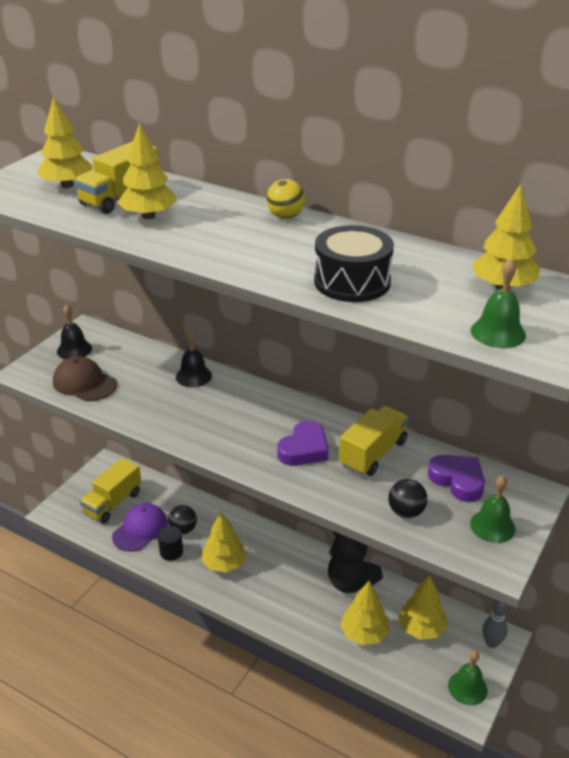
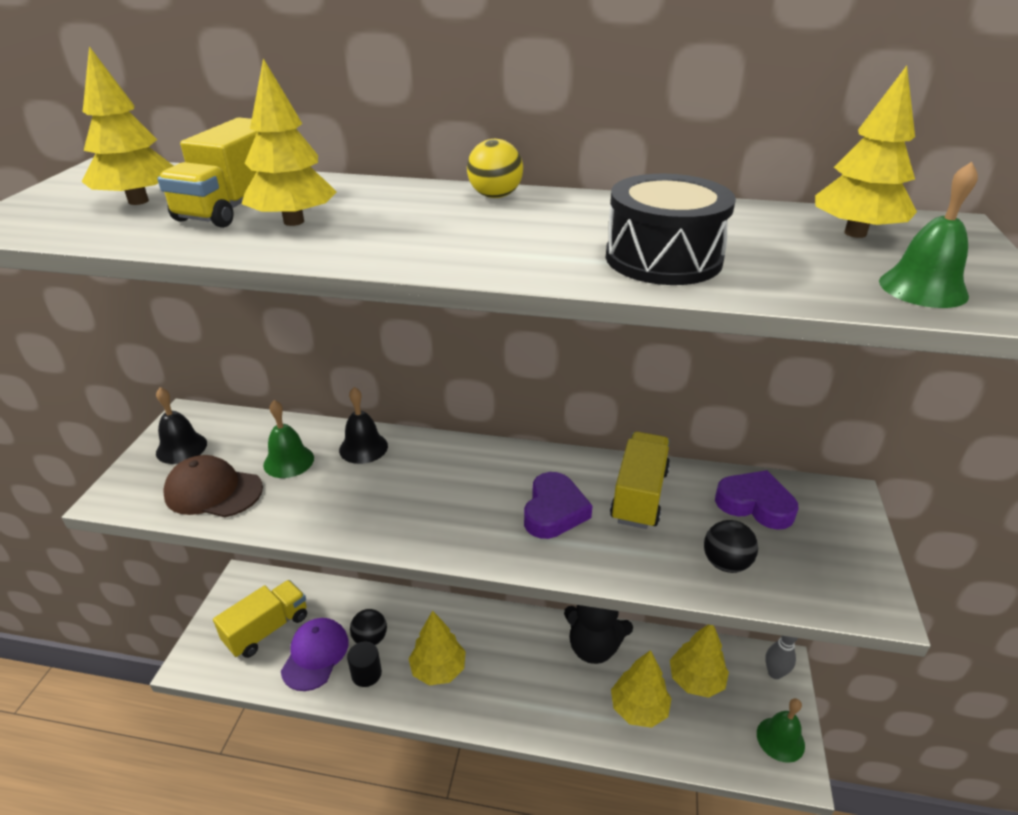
camera: 20 degrees left, 0 degrees up
yellow truck [80,458,142,523] -> yellow truck turned 150 degrees counterclockwise [213,580,307,658]
green bell [470,476,515,543] -> green bell moved to [263,400,314,478]

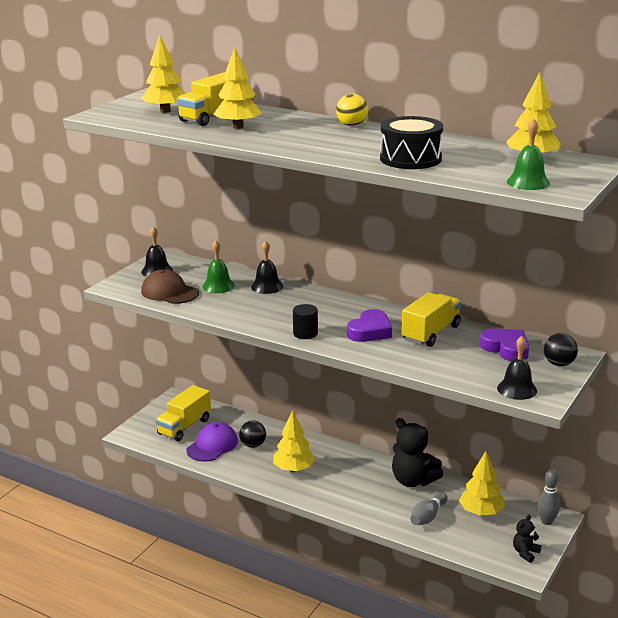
camera: 20 degrees right, 10 degrees down
yellow truck [213,580,307,658] -> yellow truck turned 150 degrees clockwise [155,385,211,441]
black cylinder [347,642,382,687] -> black cylinder moved to [293,304,318,339]
yellow tree [611,650,672,728] -> grey bowling pin [410,492,447,525]
black ball [704,520,758,573] -> black ball moved to [544,333,578,366]
green bell [757,698,805,763] -> black teddy bear [513,515,541,563]
none -> black bell [497,336,537,400]

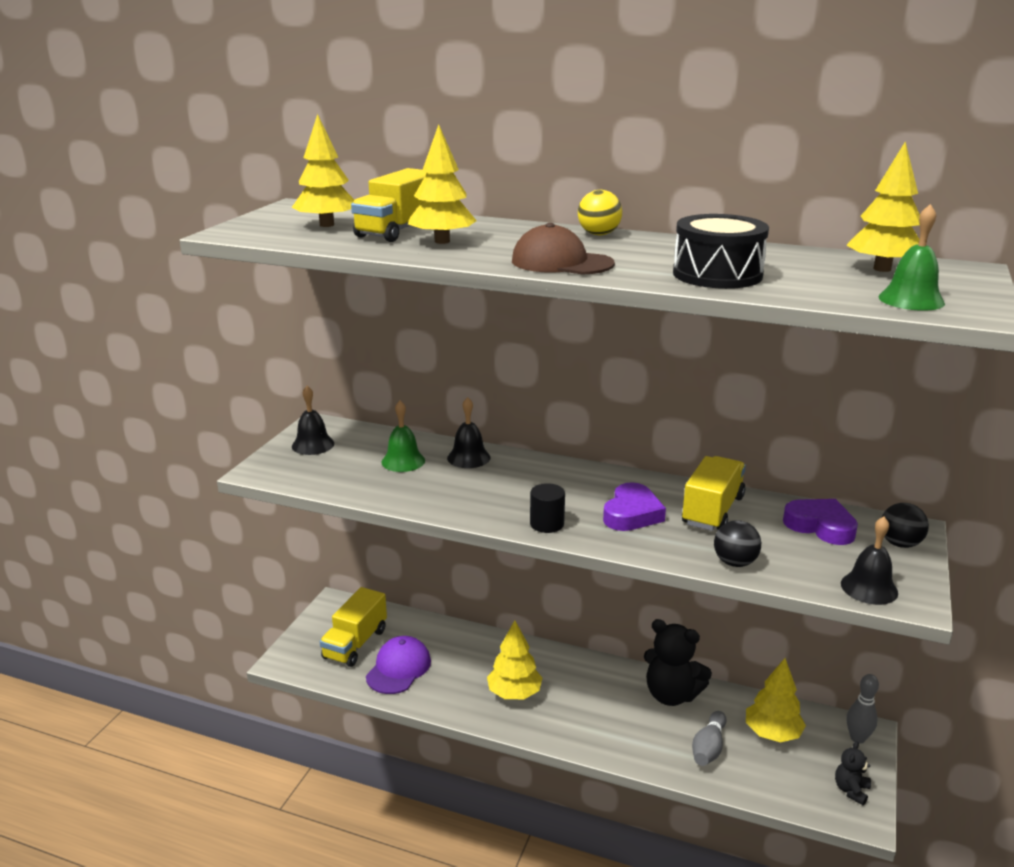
camera: 10 degrees left, 0 degrees up
brown cap [141,269,199,304] -> brown cap moved to [512,223,615,275]
black ball [239,420,266,448] -> black ball moved to [714,520,761,567]

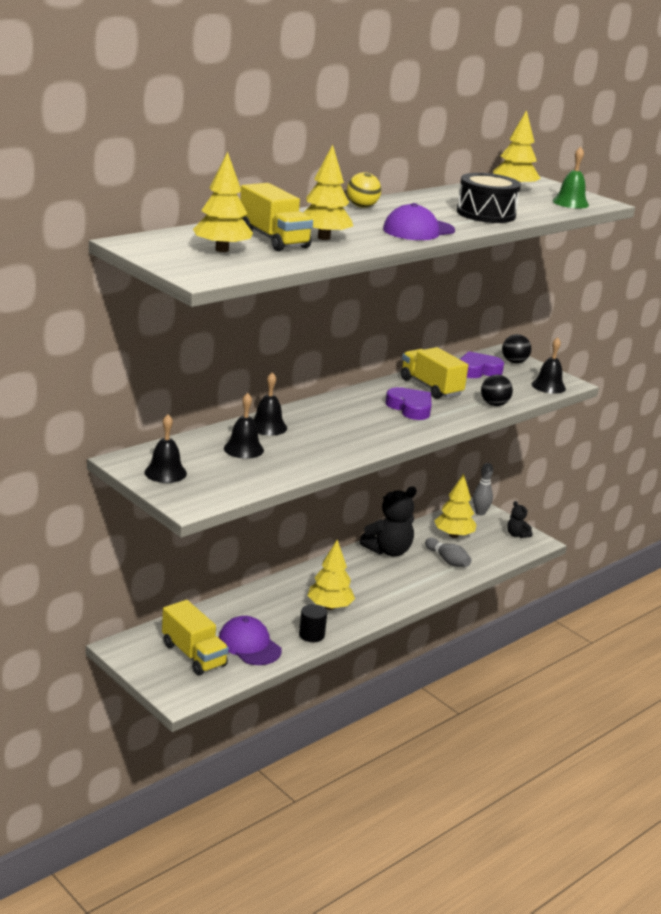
camera: 65 degrees left, 0 degrees up
green bell [381,401,425,472] -> black bell [224,393,264,459]
brown cap [512,223,615,275] -> purple cap [383,203,455,240]
black cylinder [530,483,565,533] -> black cylinder moved to [299,604,327,642]

